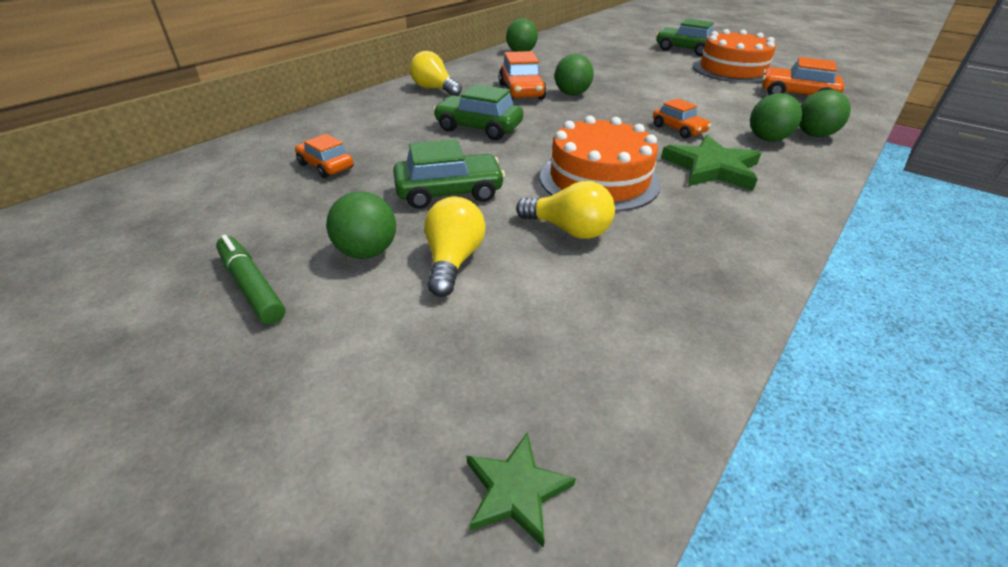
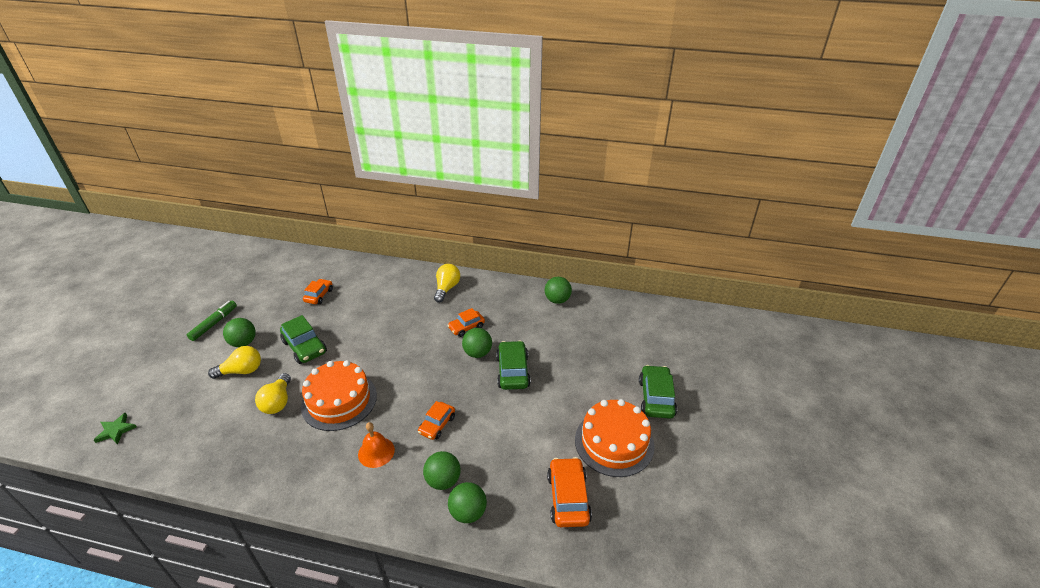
camera: 65 degrees right, 0 degrees up
green car [433,84,523,140] -> green car moved to [496,341,531,390]
orange car [499,51,547,100] -> orange car [447,308,485,337], size x0.65
green star [661,135,761,191] -> orange bell [358,422,395,468]

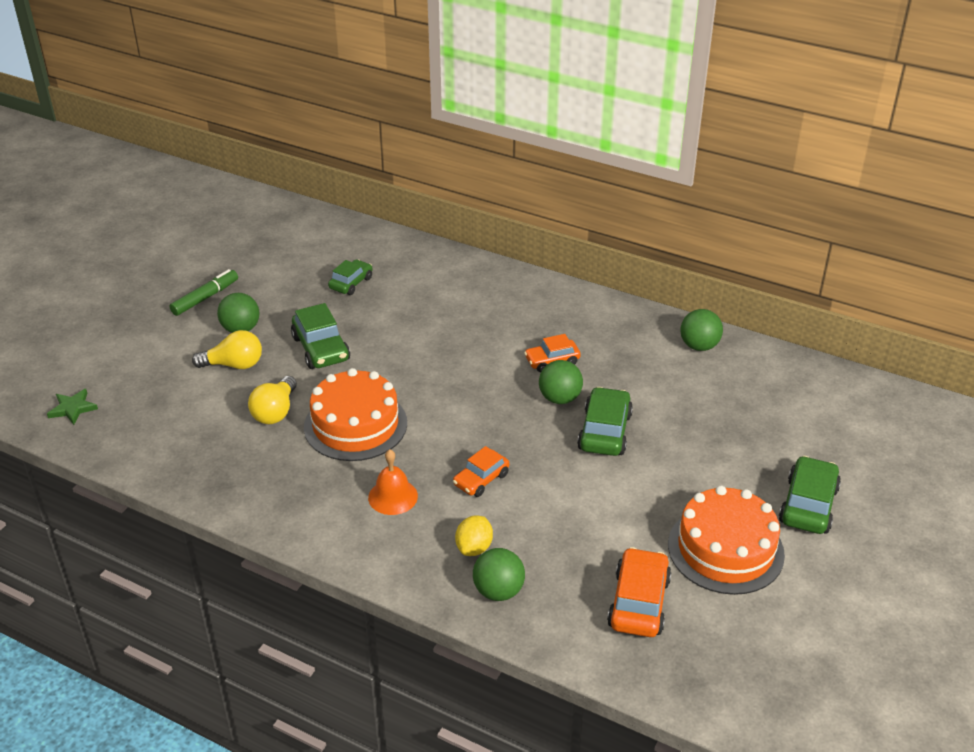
camera: 15 degrees right, 0 degrees up
orange car [303,279,333,304] -> green car [328,260,373,295]
green ball [423,451,461,490] -> yellow lemon [455,515,493,556]
yellow light bulb [434,264,460,302] -> none

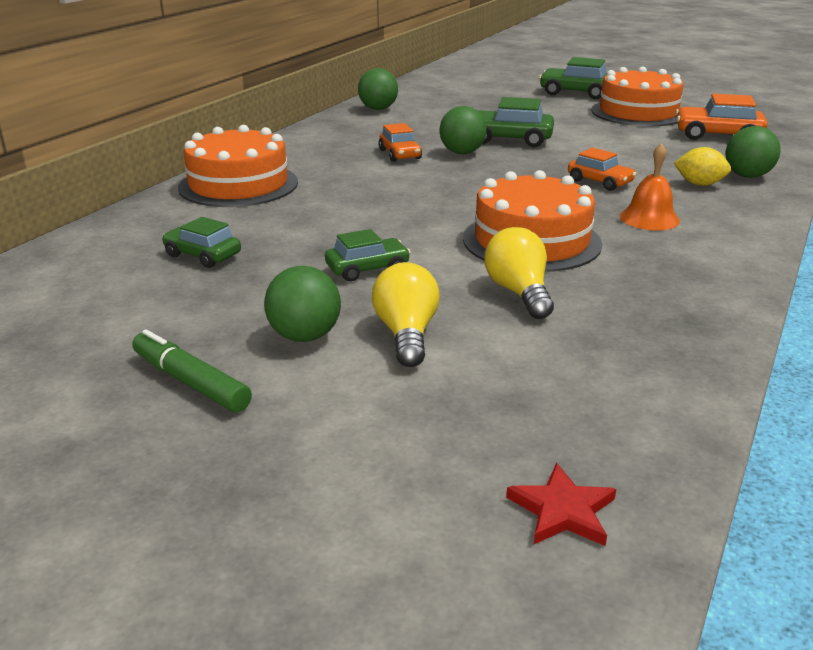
camera: 90 degrees left, 10 degrees down
green star [47,389,98,425] -> red star [506,463,616,546]
yellow light bulb [248,376,297,424] -> yellow light bulb turned 120 degrees counterclockwise [484,227,554,319]
green car [291,303,350,369] -> green car [325,229,411,282], size x0.65
none -> orange cake [178,125,298,207]

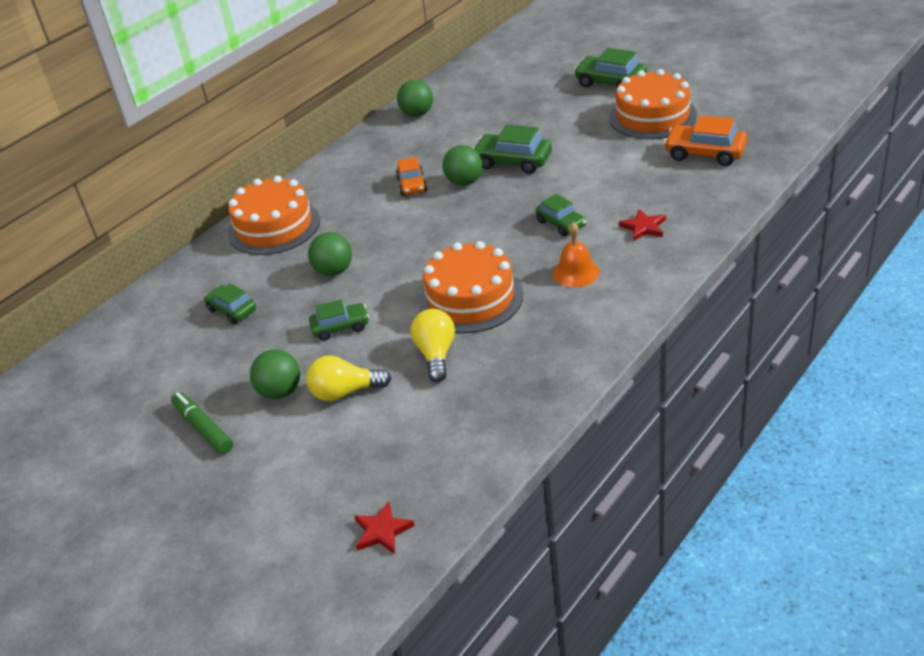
camera: 15 degrees right, 10 degrees up
yellow light bulb [372,262,440,367] -> yellow light bulb turned 105 degrees counterclockwise [306,355,391,401]
orange car [568,148,636,191] -> green car [536,194,586,236]
yellow lemon [674,147,731,186] -> red star [619,209,666,241]
green ball [726,126,780,178] -> green ball moved to [308,232,352,276]

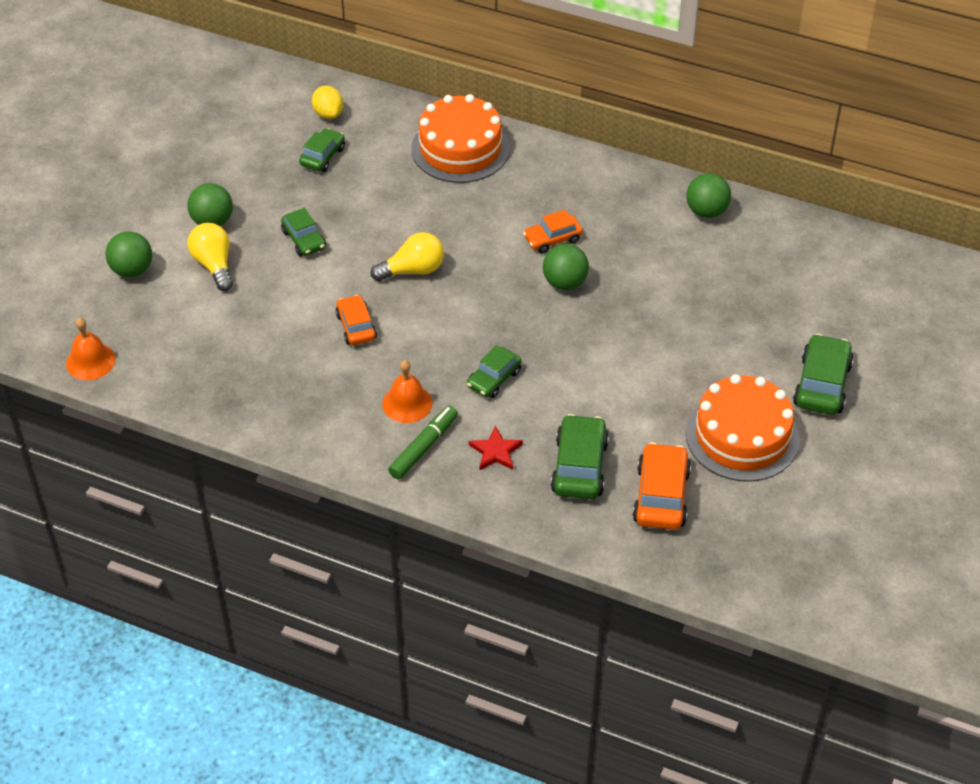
camera: 70 degrees right, 10 degrees up
green marker [171,392,233,454] -> green marker moved to [388,406,458,479]
green ball [308,232,352,276] -> green ball moved to [105,231,152,277]
red star [354,502,415,554] -> none
yellow light bulb [411,309,455,382] -> yellow light bulb moved to [371,232,444,281]
orange cake [419,241,523,333] -> orange car [335,295,377,345]
green car [473,124,552,174] -> green car moved to [551,414,609,499]
none -> orange bell [66,318,116,380]
none -> yellow lemon [312,86,343,119]

